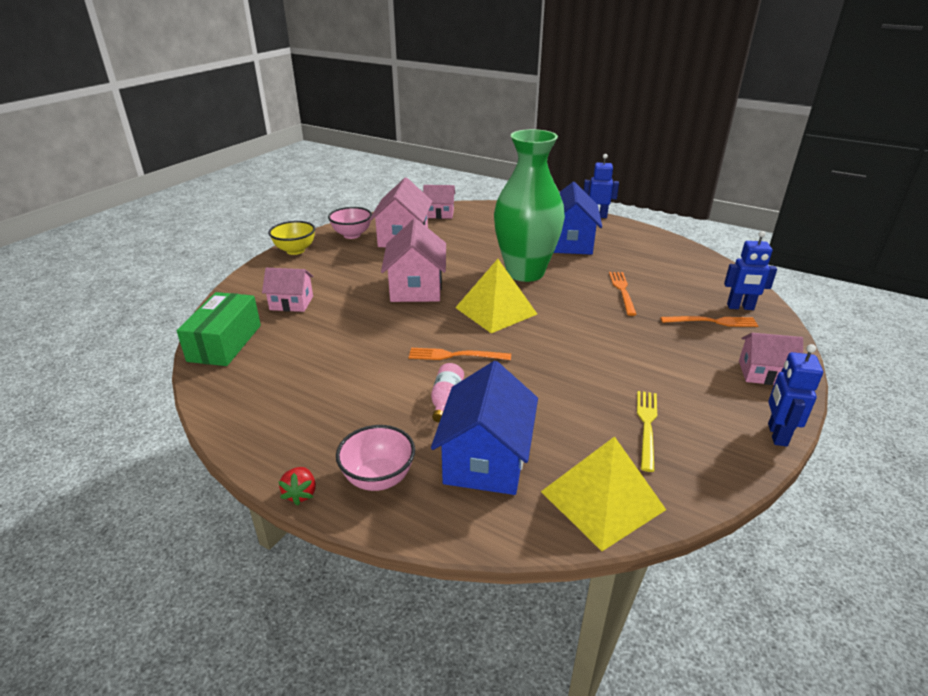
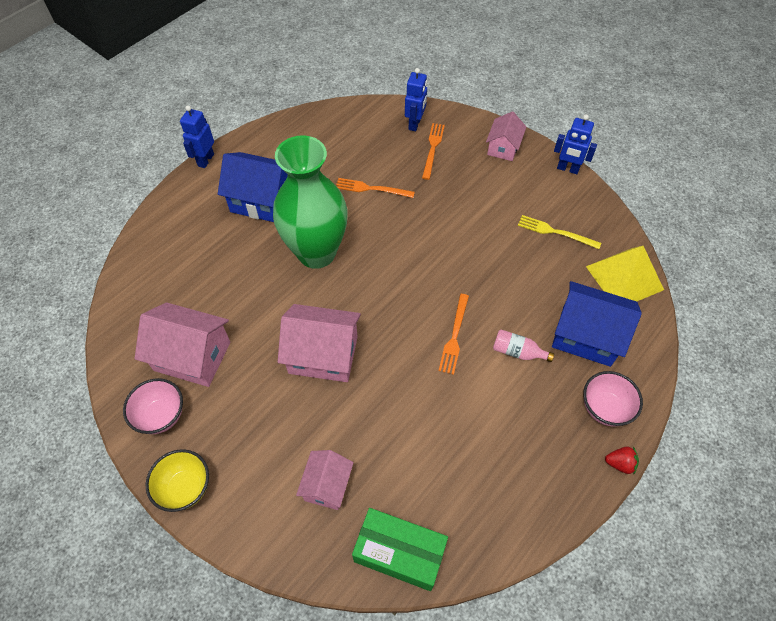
camera: 80 degrees left, 25 degrees up
pink house [423,185,455,219] -> none
yellow pyramid [455,259,537,333] -> none

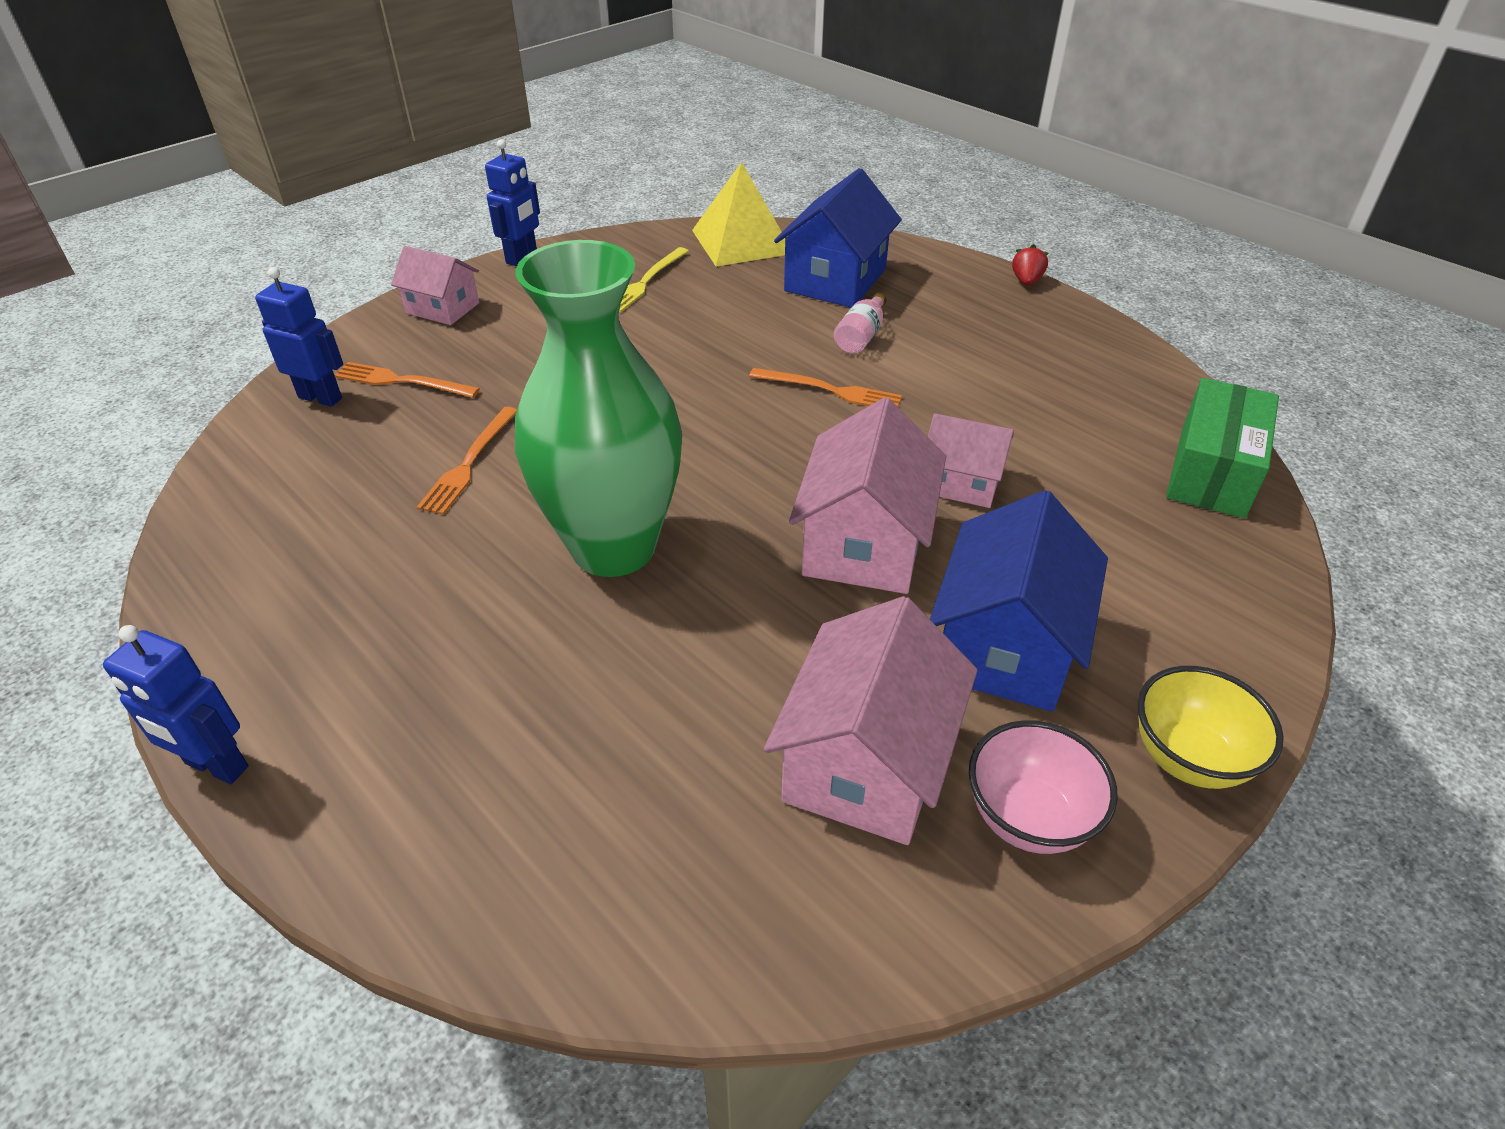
camera: 85 degrees left, 15 degrees down
blue house [218,152,288,222] -> blue house moved to [930,490,1108,712]
pink house [296,450,354,510] -> pink house moved to [928,413,1014,508]
pink bowl [583,371,643,427] -> none

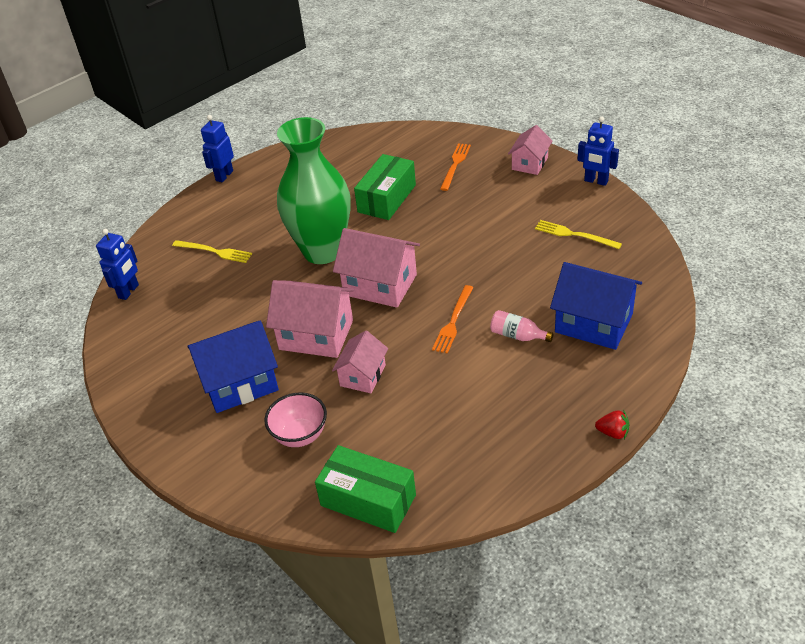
camera: 95 degrees right, 0 degrees up
blue robot [255,267,343,407] -> blue robot moved to [96,229,139,300]
orange fork [417,407,517,515] -> green box [354,154,416,220]
yellow pyramid [692,162,785,267] -> none
pink house [764,596,978,845] -> pink house moved to [333,228,420,308]
blue house [930,490,1108,712] -> blue house turned 45 degrees counterclockwise [187,321,279,413]
pink bowl [969,720,1118,854] -> pink bowl moved to [264,393,327,447]
yellow bowl [1138,666,1284,789] -> none
none -> yellow fork [172,240,252,263]

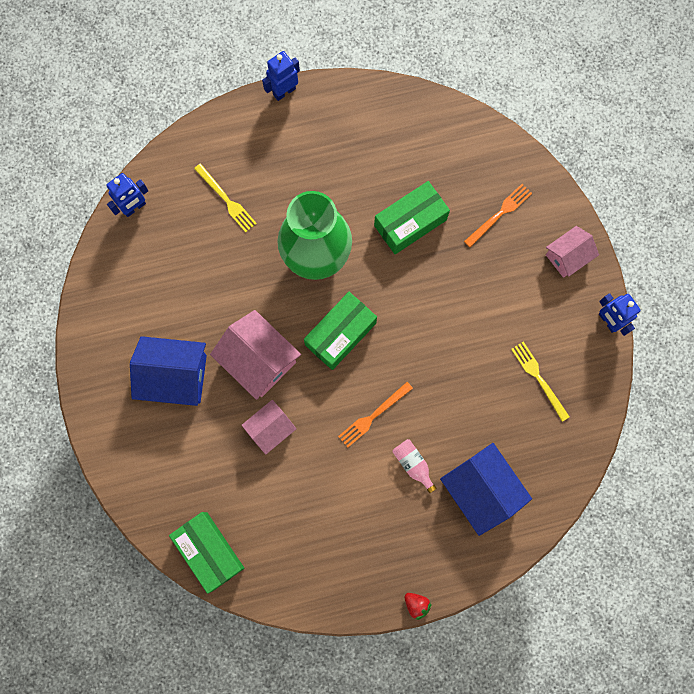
camera: 25 degrees right, 35 degrees up
pink bowl [264,393,327,447] -> none
pink house [333,228,420,308] -> green box [304,292,377,370]

